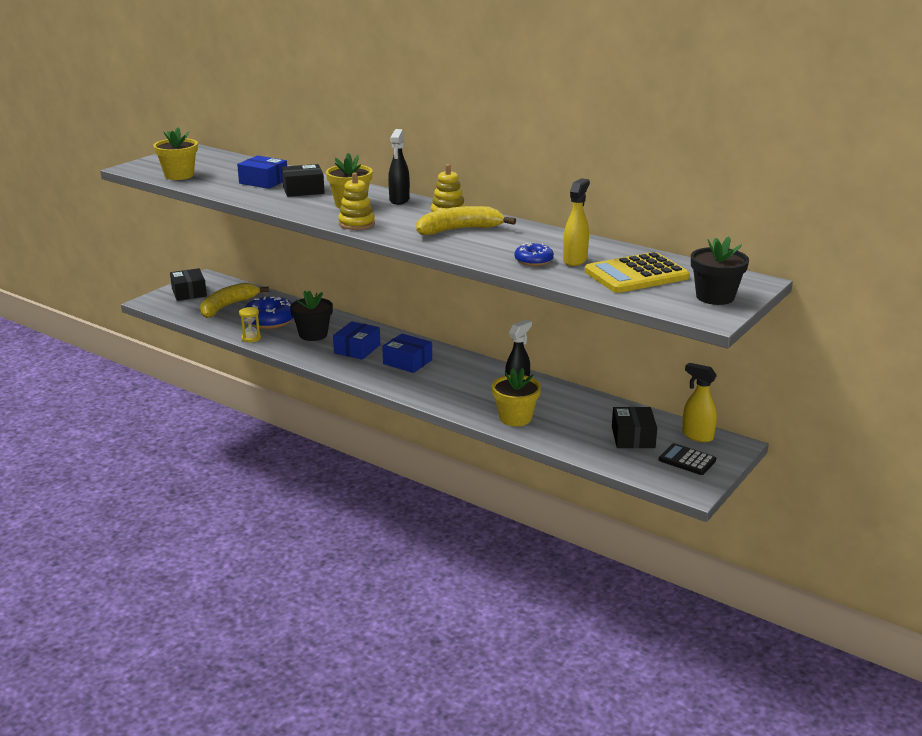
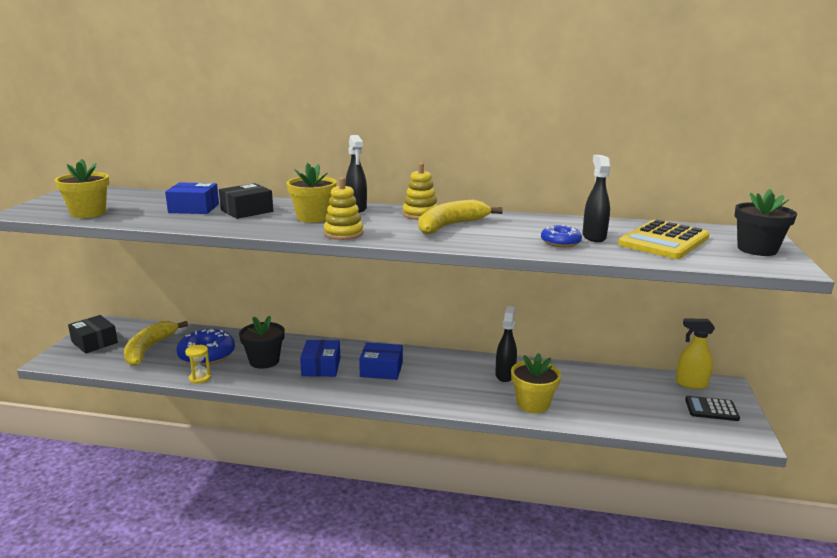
camera: 25 degrees left, 5 degrees down
yellow spray bottle [563,178,590,266] -> black spray bottle [583,155,610,242]
black box [612,407,657,448] -> none

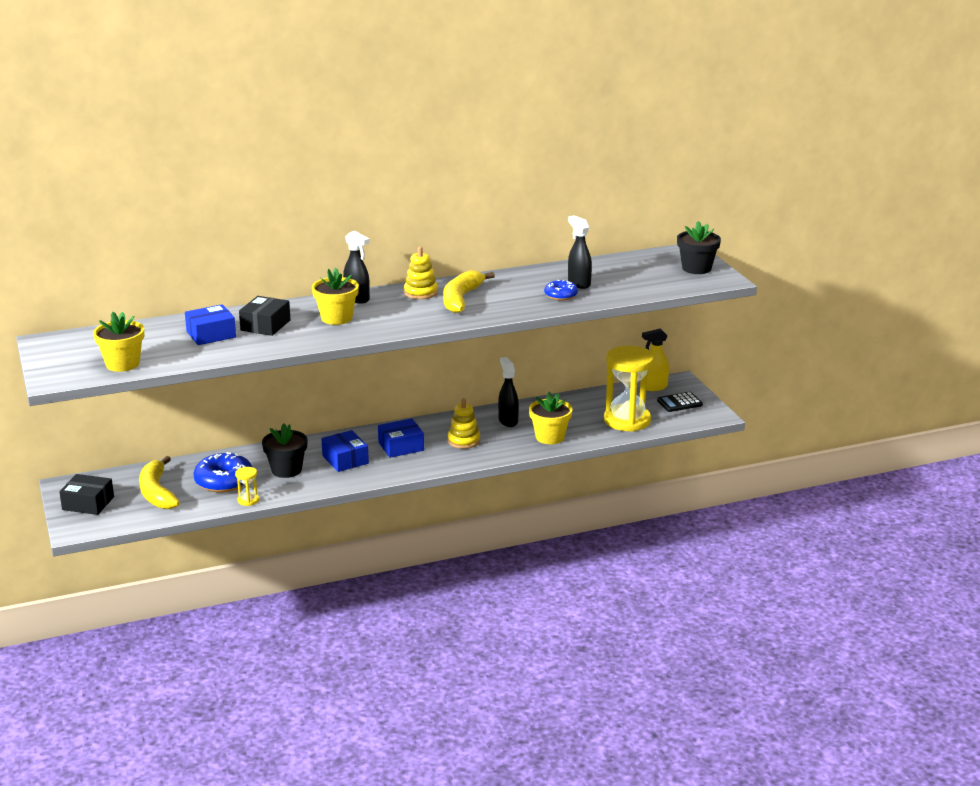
camera: 30 degrees left, 5 degrees up
yellow stacking toy [324,177,363,240] -> yellow stacking toy moved to [448,398,480,449]
yellow calculator [618,220,710,259] -> none
none -> yellow hourglass [604,346,654,432]

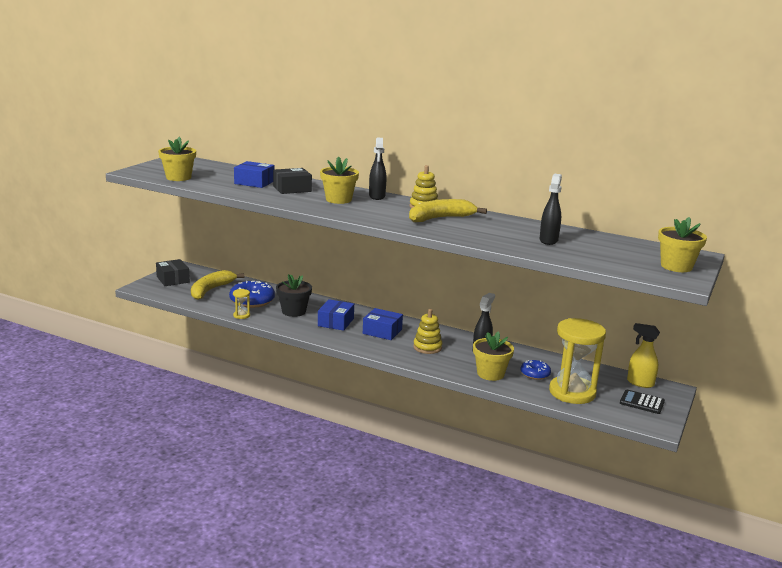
camera: 45 degrees right, 5 degrees down
blue donut [544,280,578,301] -> blue donut moved to [521,360,551,380]
black flower pot [677,221,721,274] -> yellow flower pot [658,217,707,272]

